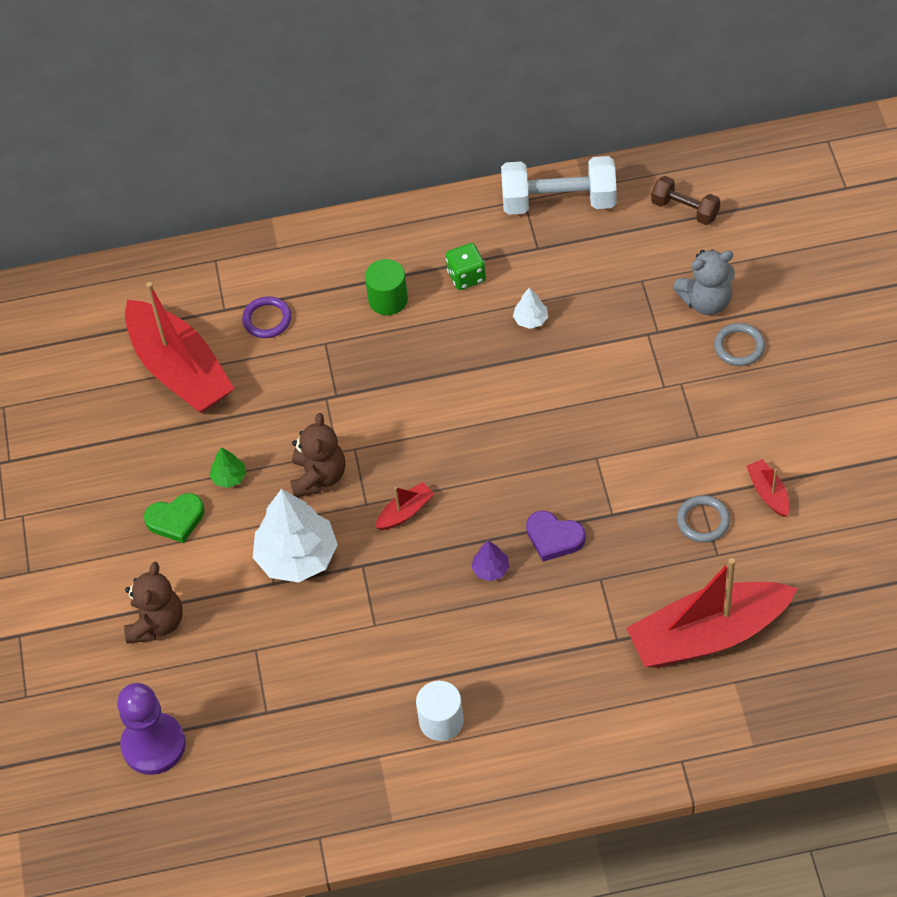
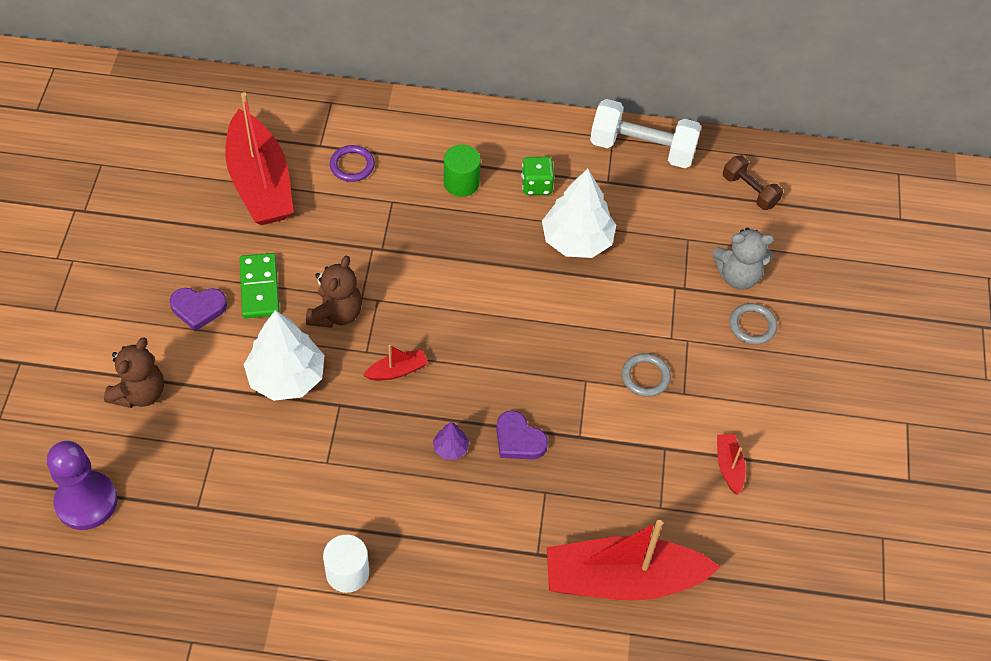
camera: 10 degrees right, 0 degrees up
green heart [144,493,204,543] -> purple heart [170,288,227,331]
green tree [210,447,246,488] -> green domino [239,253,280,318]
white tree [513,287,548,329] -> white tree [542,169,616,258], size x2.25
grey ring [677,495,730,543] -> grey ring moved to [622,353,671,397]

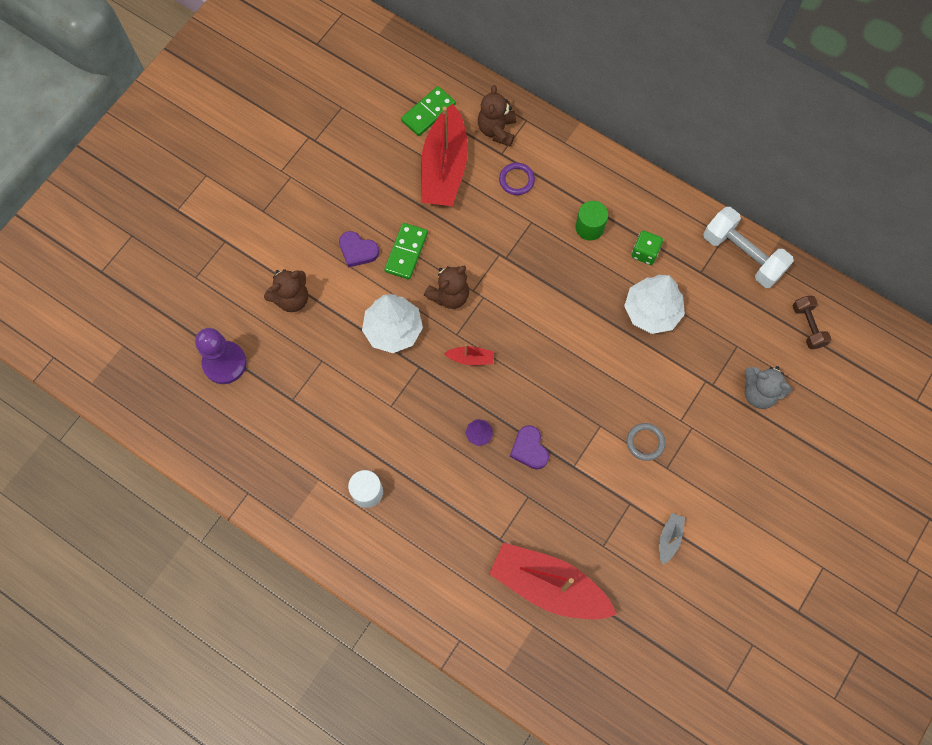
camera: 30 degrees right, 15 degrees up
red boat [717,434,746,494] -> grey boat [659,513,685,565]
grey ring [729,303,777,345] -> none
none -> green domino [401,86,456,136]
none -> brown teddy bear [478,85,516,147]

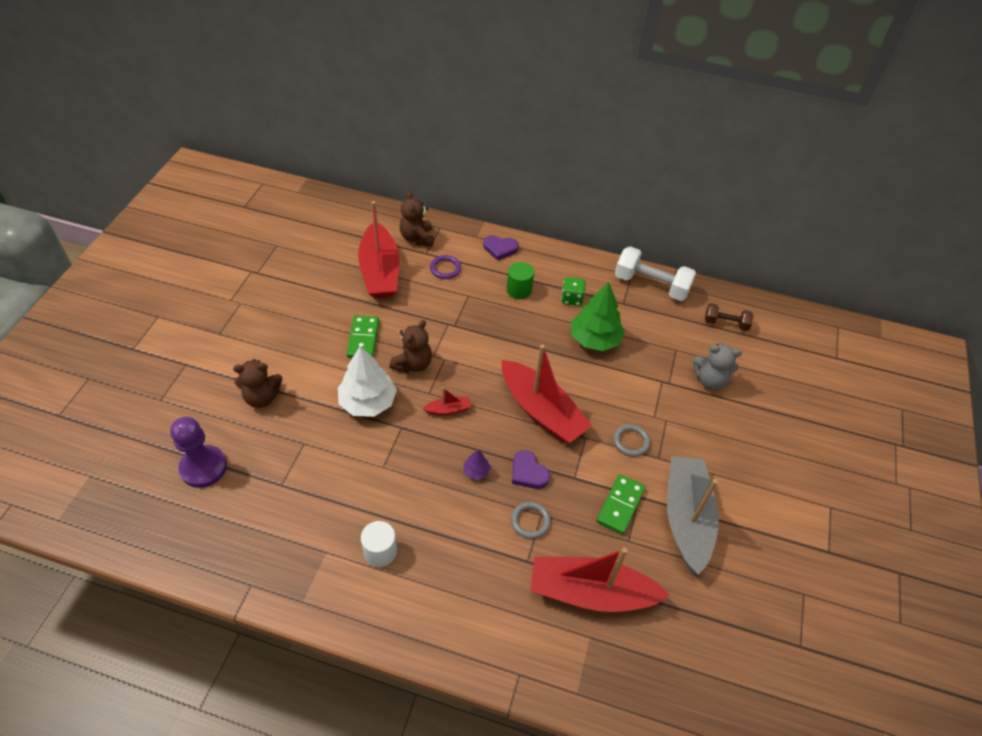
camera: 20 degrees left, 20 degrees down
brown teddy bear [264,269,308,312] -> brown teddy bear turned 45 degrees clockwise [233,359,283,408]
purple heart [339,231,379,268] -> purple heart moved to [483,235,519,261]
green domino [401,86,456,136] -> green domino moved to [596,474,645,535]
white tree [624,275,685,334] -> green tree [571,282,625,351]
grey boat [659,513,685,565] -> grey boat [667,456,719,575], size x2.42
brown dumbbell [793,296,832,349] -> brown dumbbell turned 45 degrees counterclockwise [705,303,754,331]
none -> red boat [502,345,592,443]
none -> grey ring [511,501,551,539]

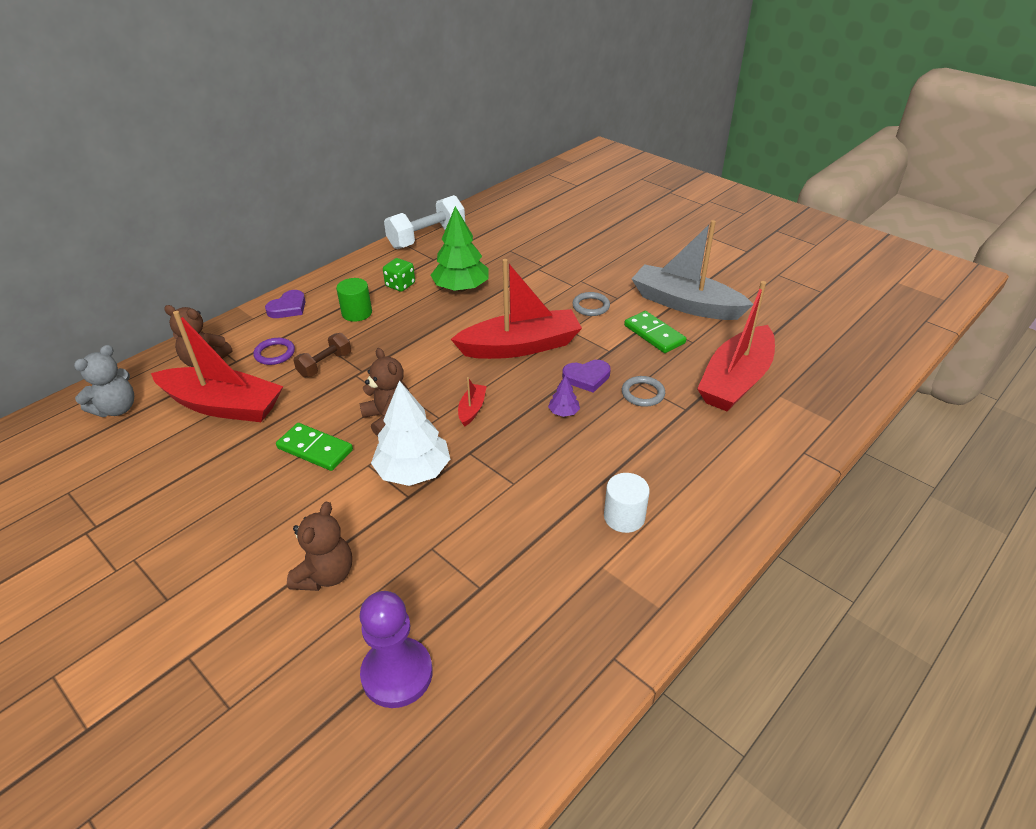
camera: 60 degrees left, 10 degrees down
grey teddy bear [693,344,742,390] -> grey teddy bear moved to [74,345,134,417]
brown dumbbell [705,303,754,331] -> brown dumbbell moved to [293,333,351,377]

